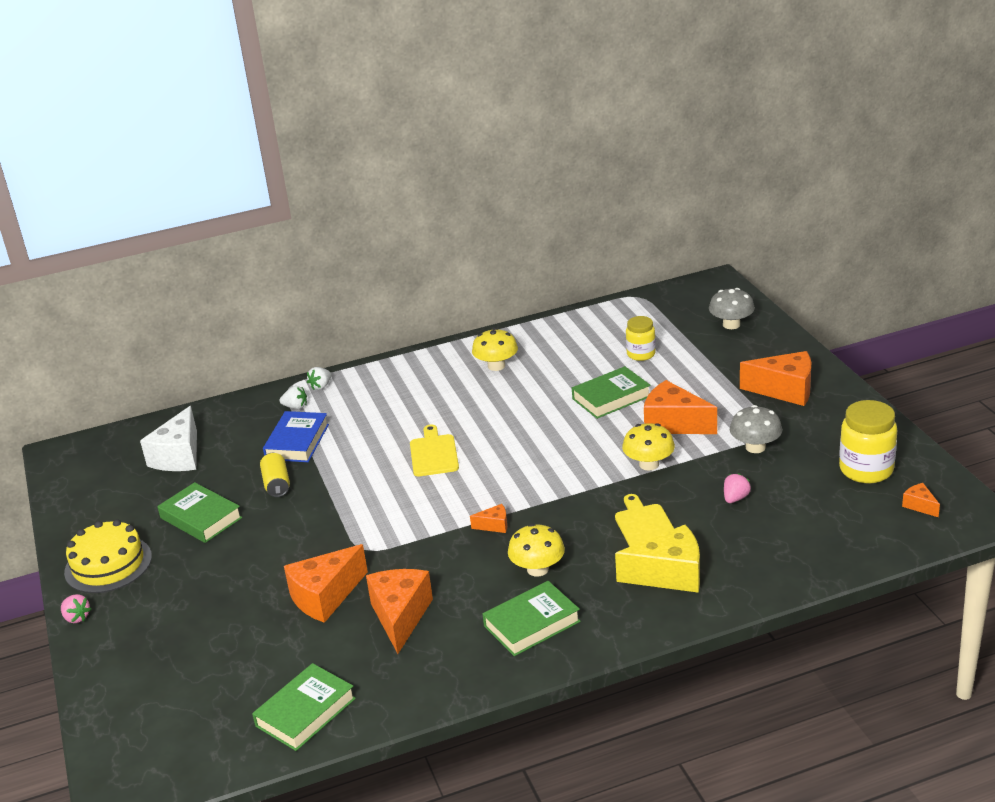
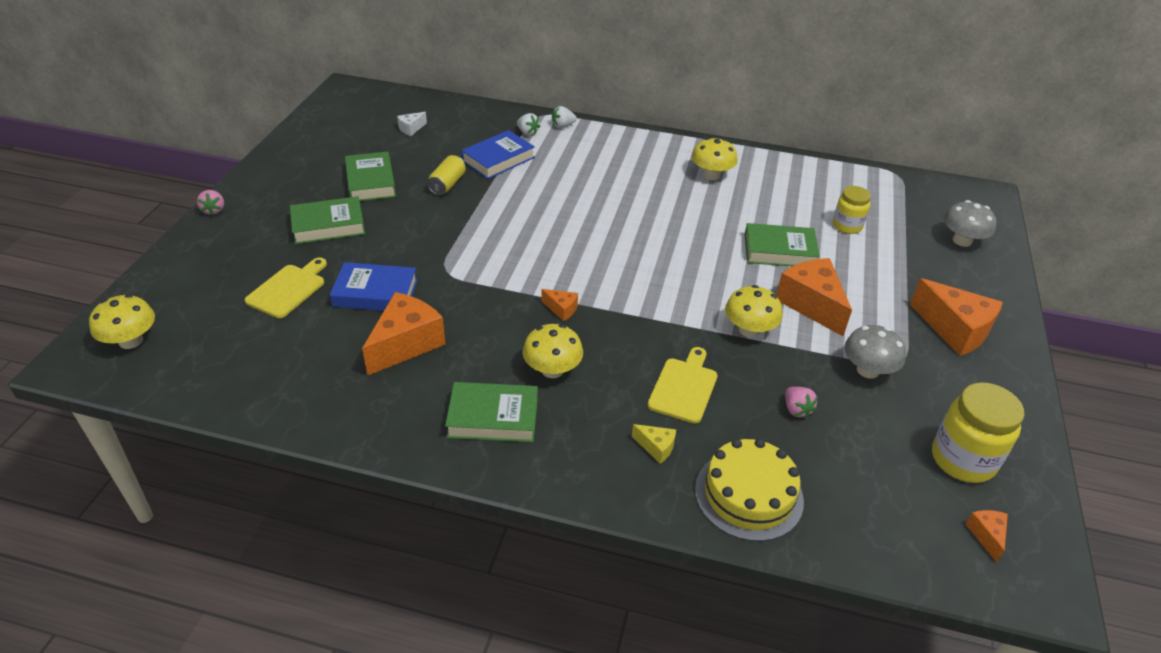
camera: 30 degrees right, 10 degrees up
yellow cake [64,519,152,593] -> yellow cake moved to [695,439,804,542]
white cheese [140,406,197,471] -> white cheese [397,112,427,136], size x0.47
green book [252,663,356,751] -> green book moved to [290,196,365,244]
orange cheese [284,544,368,623] -> blue book [330,262,418,311]
yellow cutting board [410,425,459,476] -> yellow cutting board moved to [245,258,327,318]
yellow cheese [615,525,700,593] -> yellow cheese [632,424,676,464], size x0.47
pink strawberry [724,473,751,503] -> pink strawberry turned 90 degrees clockwise [785,387,818,418]
none -> yellow mushroom [89,294,155,349]

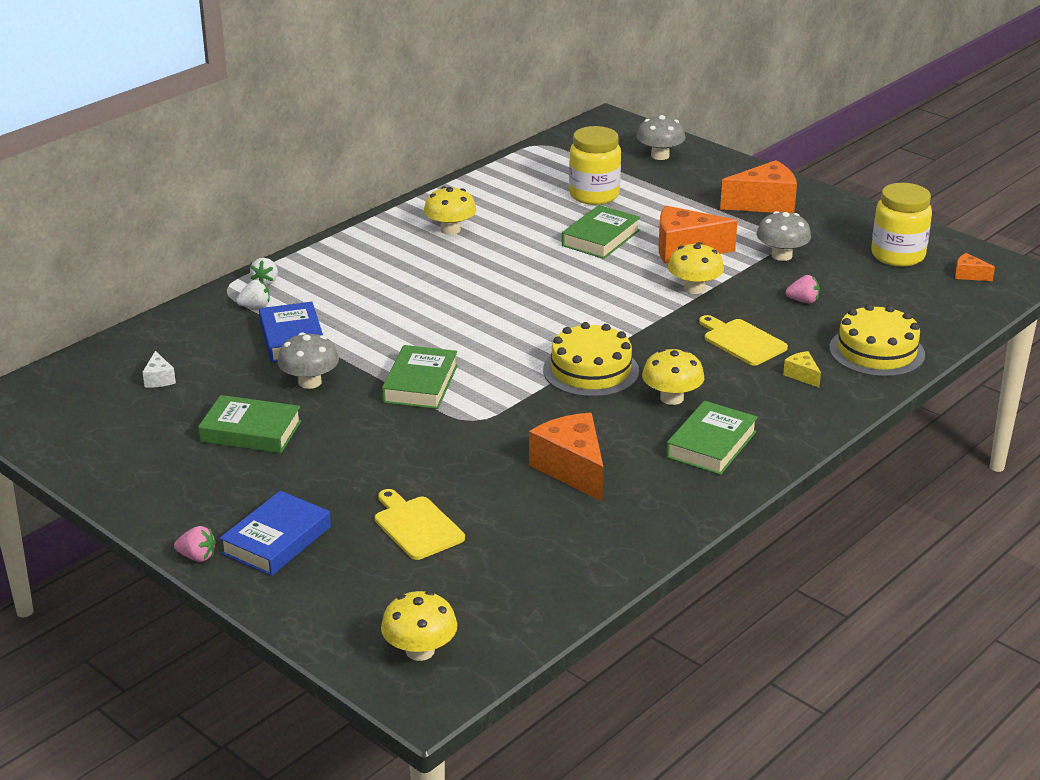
camera: 60 degrees left, 10 degrees down
green book [290,196,365,244] -> green book moved to [382,345,458,409]
blue book [330,262,418,311] -> blue book moved to [220,491,331,576]
yellow can [427,155,466,195] -> grey mushroom [277,332,339,389]
orange cheese [541,289,578,321] -> yellow cake [543,322,639,397]
yellow cheese [632,424,676,464] -> yellow cheese turned 90 degrees counterclockwise [783,351,821,388]
yellow jar [833,186,871,234] -> yellow jar [569,126,621,205], size x1.60

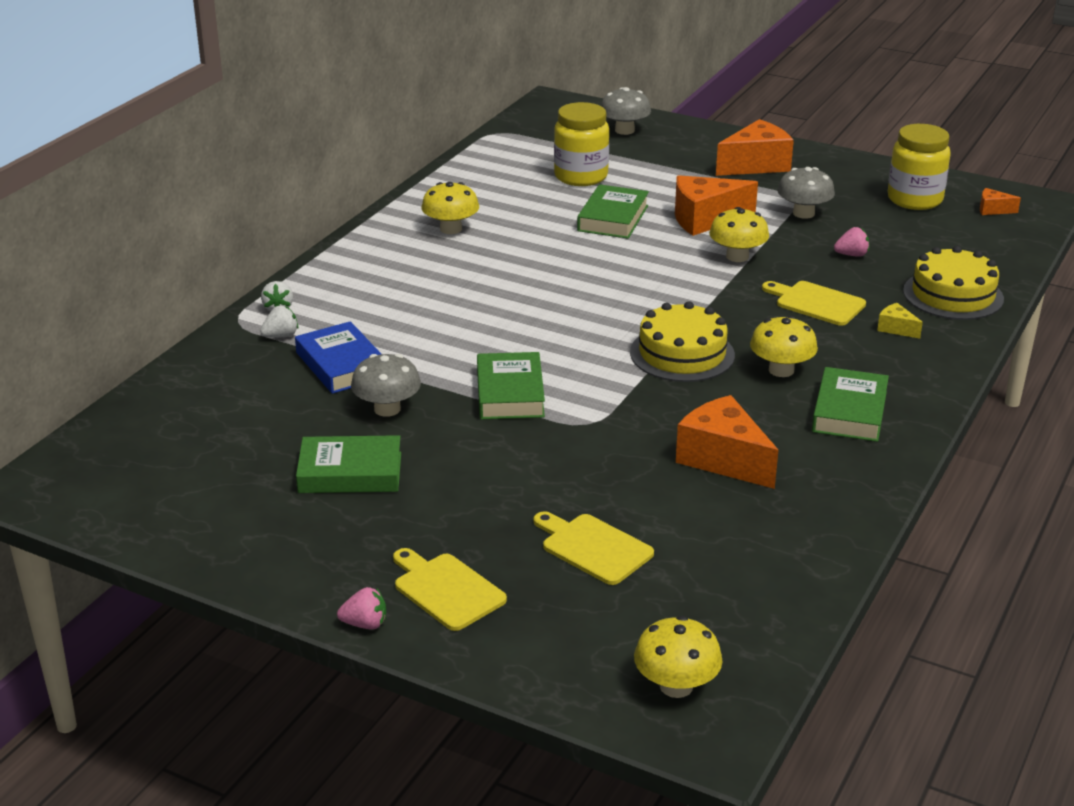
camera: 15 degrees left, 0 degrees up
white cheese [142,351,176,388] -> none
blue book [220,491,331,576] -> yellow cutting board [393,548,507,631]

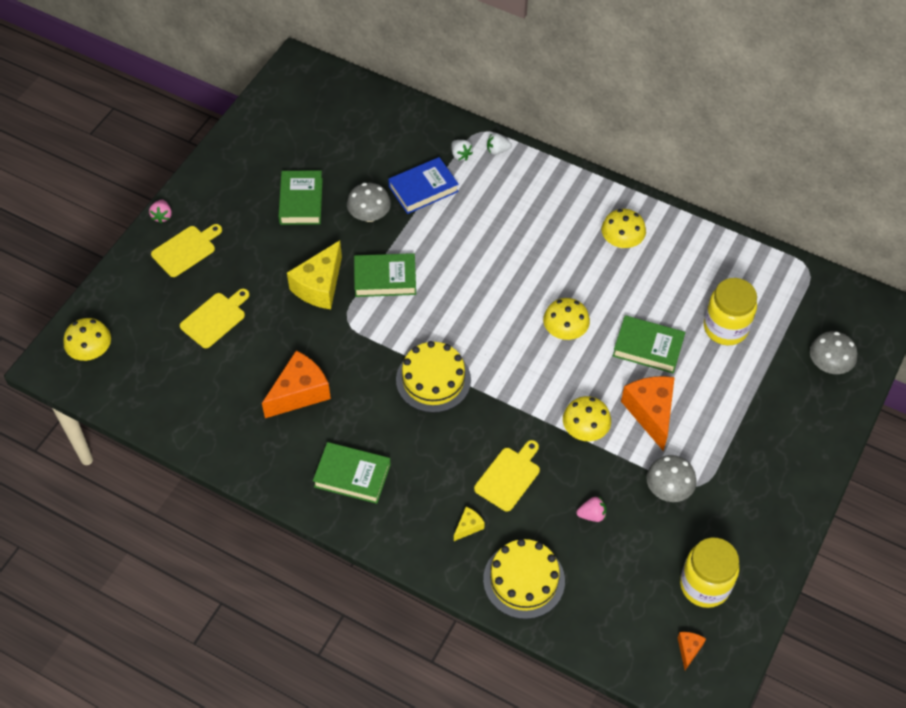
camera: 90 degrees right, 25 degrees up
orange cheese [716,119,794,176] -> none
yellow mushroom [750,316,818,377] -> yellow mushroom moved to [543,298,590,340]
pink strawberry [834,227,869,257] -> pink strawberry turned 90 degrees counterclockwise [577,497,606,522]
none -> yellow cheese [287,241,342,309]

